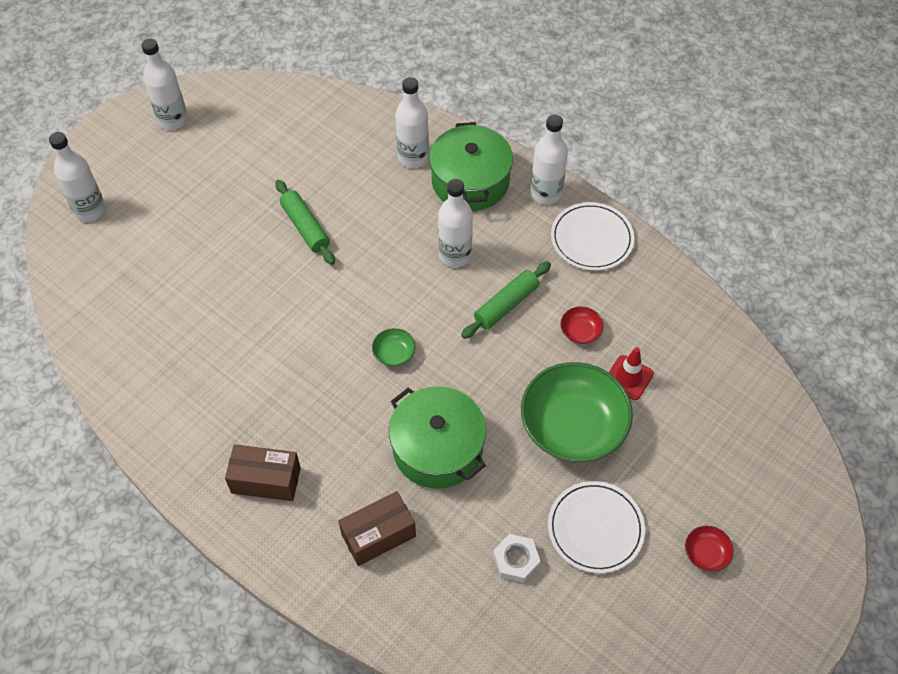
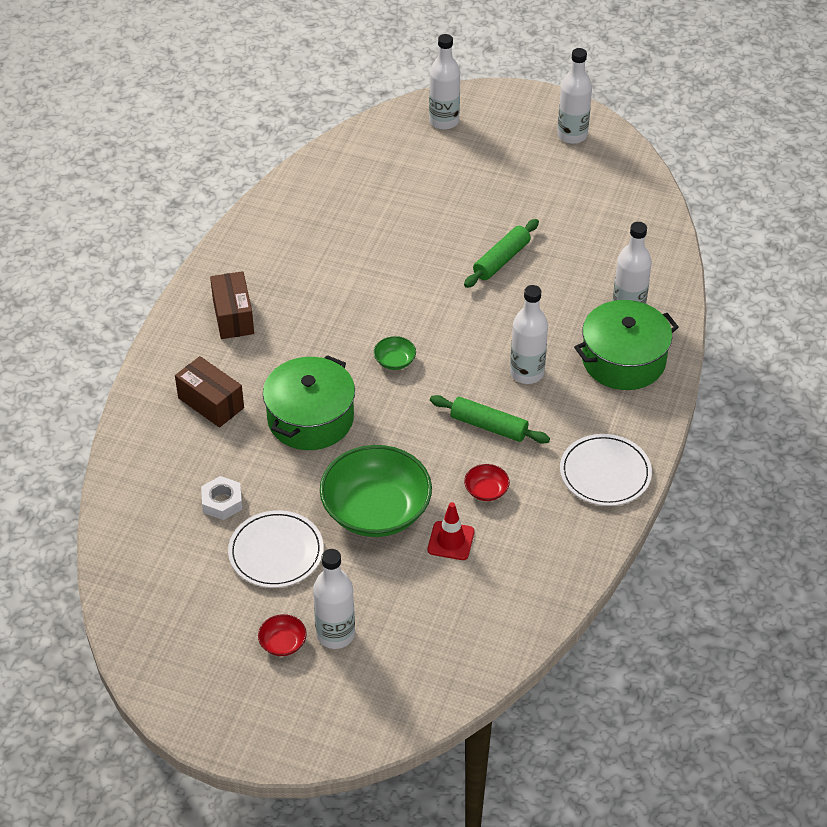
camera: 70 degrees right, 10 degrees down
white bottle [530,115,568,205] -> white bottle moved to [313,549,355,649]

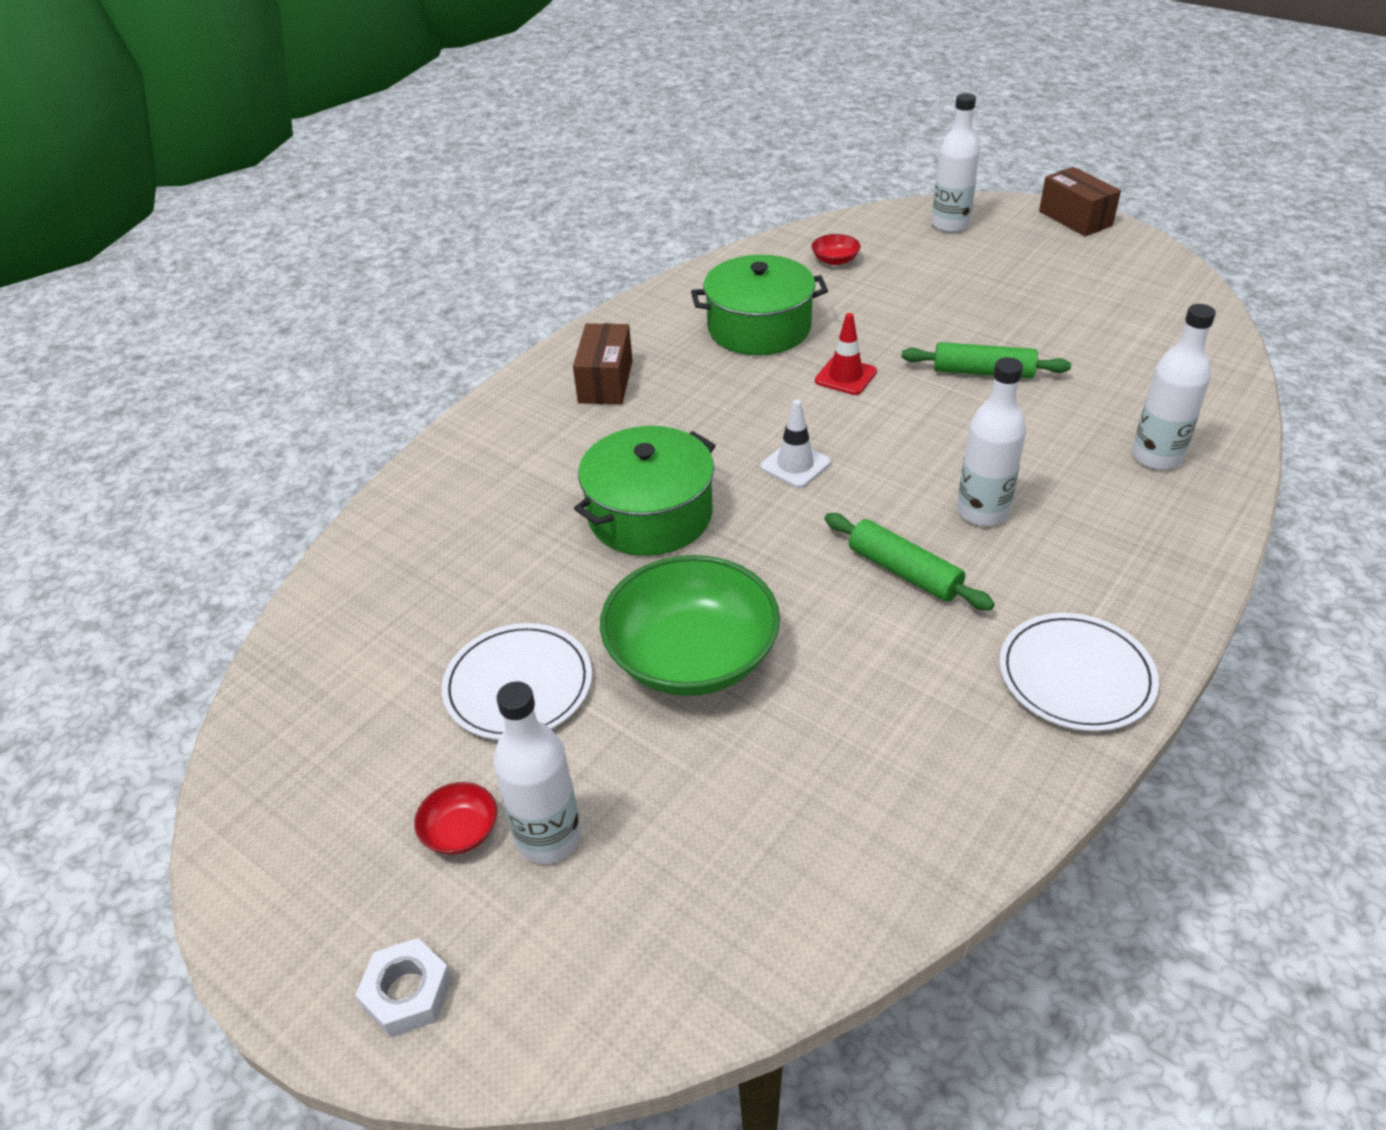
camera: 20 degrees right, 5 degrees down
brown box [175,356,244,428] -> brown box moved to [1039,167,1121,236]
white nut [201,476,243,520] -> white nut moved to [355,938,452,1037]
green bowl [374,336,416,370] -> white traffic cone [760,399,831,488]
red traffic cone [428,502,474,560] -> red traffic cone moved to [815,313,877,395]
green rolling pin [464,219,539,288] -> green rolling pin turned 45 degrees clockwise [901,342,1071,379]
red bowl [464,464,510,501] -> red bowl moved to [811,234,860,265]
white bottle [557,48,592,144] -> none
green pot [574,300,679,390] -> green pot moved to [691,255,828,355]

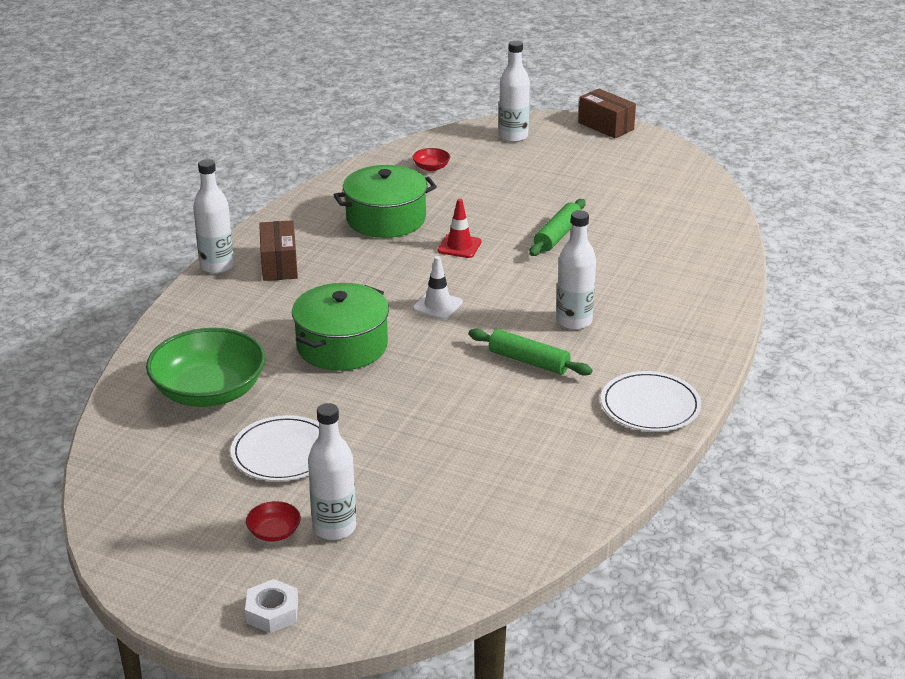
camera: 15 degrees left, 10 degrees down
green bowl [600,555,780,696] -> green bowl moved to [146,328,265,407]
green rolling pin [901,342,1071,379] -> green rolling pin turned 60 degrees counterclockwise [530,199,586,256]
white bottle [1132,304,1216,470] -> white bottle moved to [193,159,234,274]

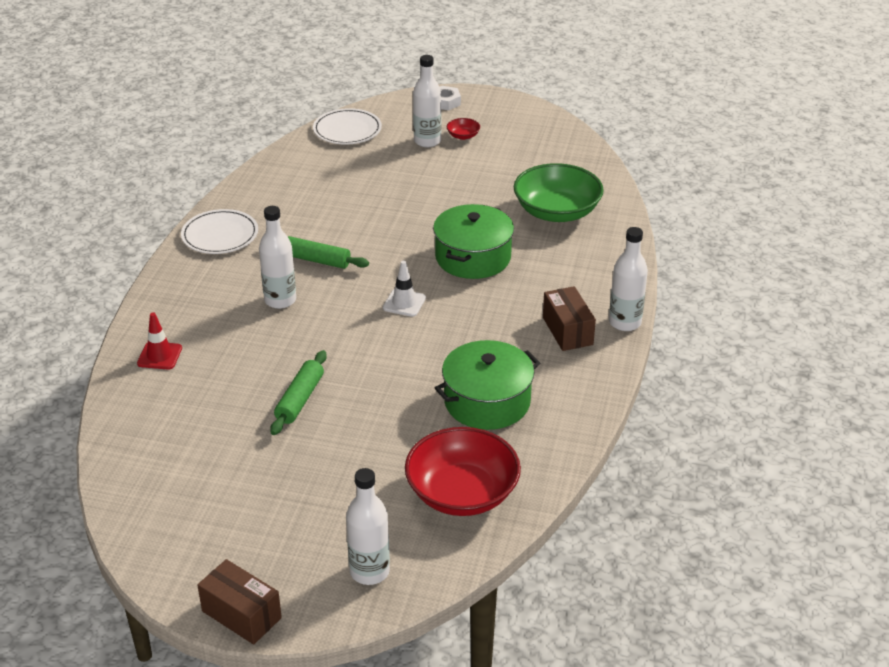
camera: 170 degrees right, 5 degrees up
white plate [231,415,319,481] -> white plate moved to [313,108,382,145]
red bowl [412,148,450,171] -> red bowl [405,427,521,516], size x2.43
red traffic cone [437,199,482,258] -> red traffic cone moved to [137,312,182,370]

